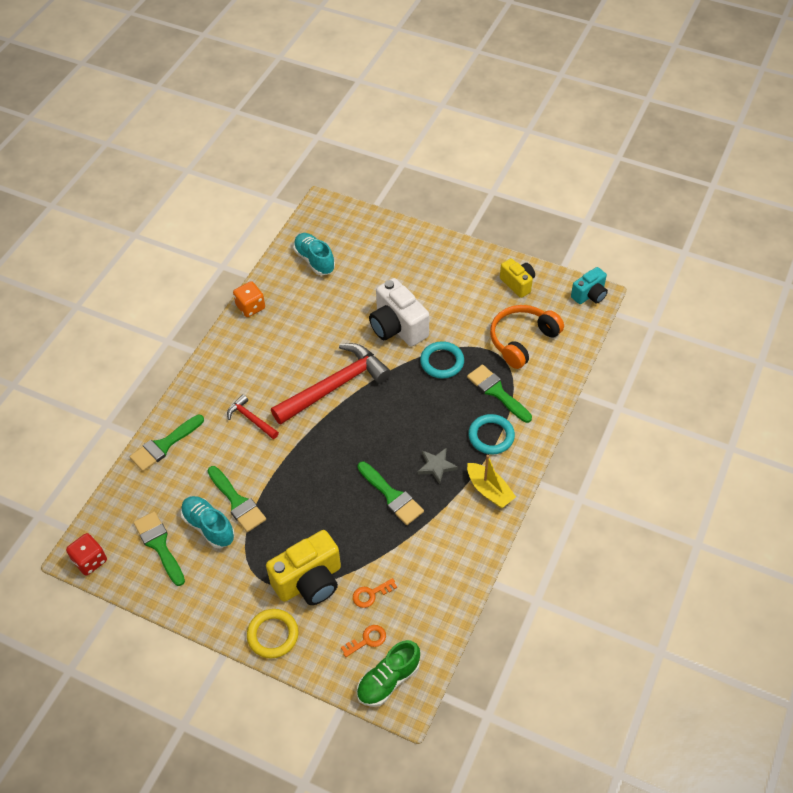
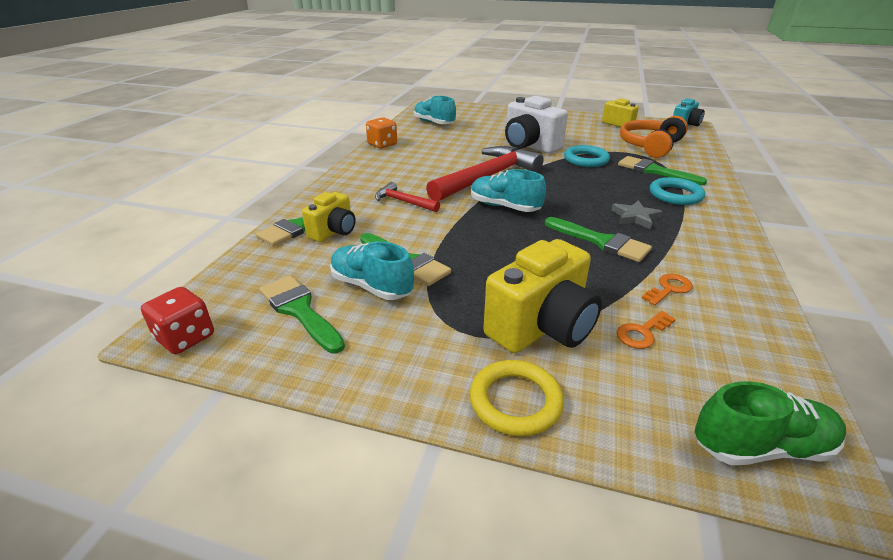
camera: 10 degrees left, 20 degrees down
orange key [341,625,386,657] -> orange key moved to [642,274,693,306]
green shoe [357,640,420,707] -> green shoe turned 135 degrees counterclockwise [695,381,846,465]
yellow boat [467,455,516,508] -> none
none -> yellow camera [302,192,356,242]
none -> turquoise shoe [471,169,546,212]

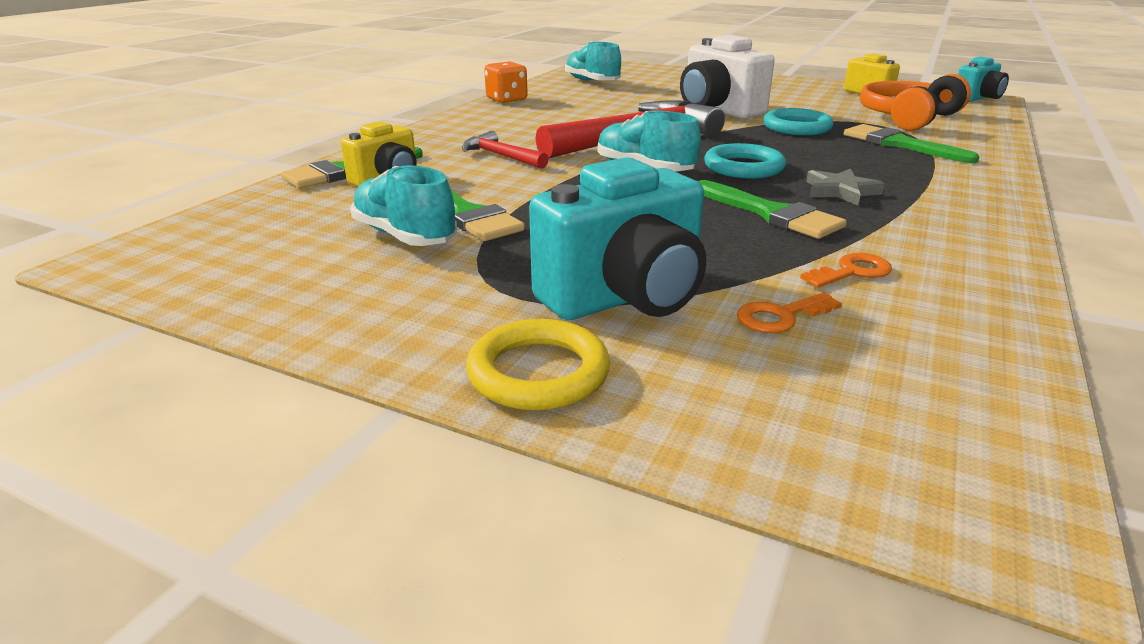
camera: 10 degrees right, 5 degrees down
red dice [141,287,214,354] -> none
green brush [259,275,345,354] -> none
yellow camera [483,239,602,353] -> turquoise camera [529,157,706,320]
turquoise ring [650,177,705,205] -> turquoise ring moved to [704,143,786,178]
green shoe [695,381,846,465] -> none

